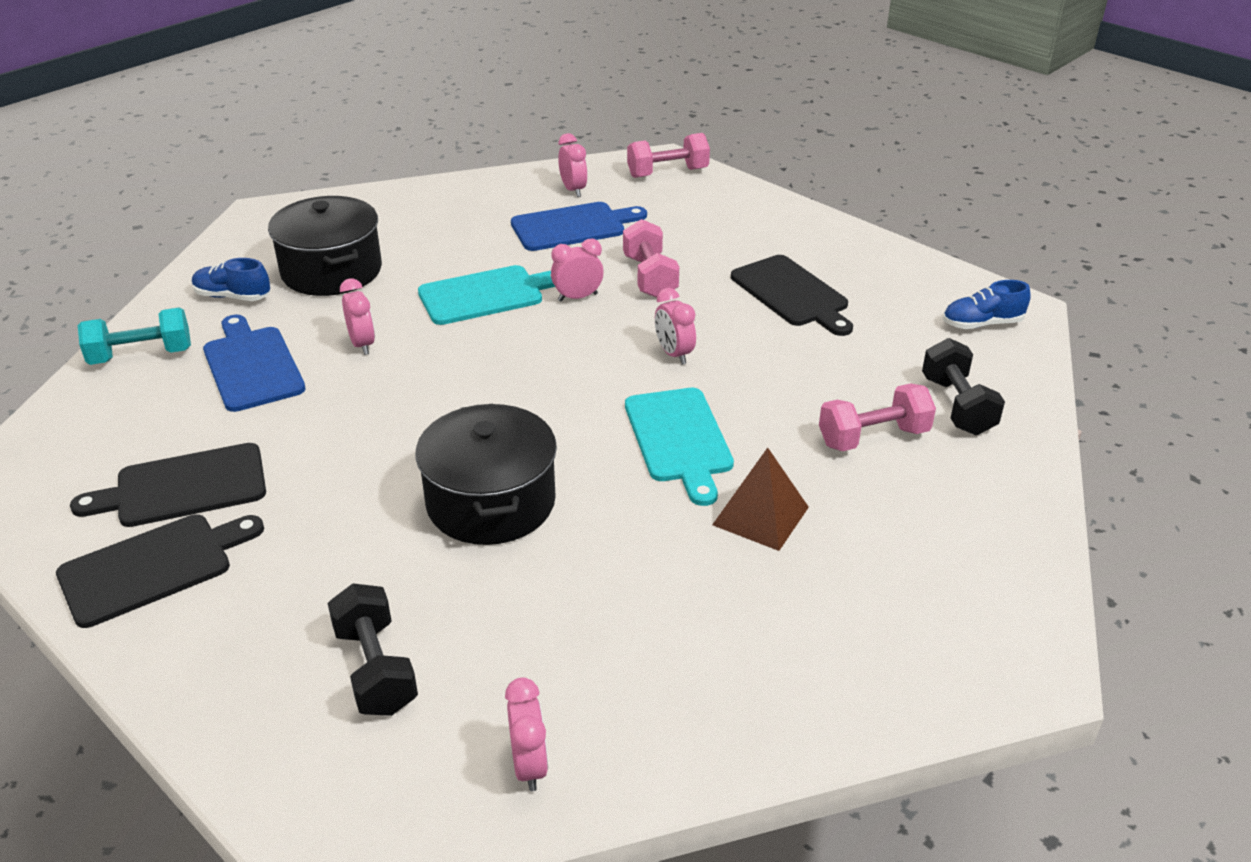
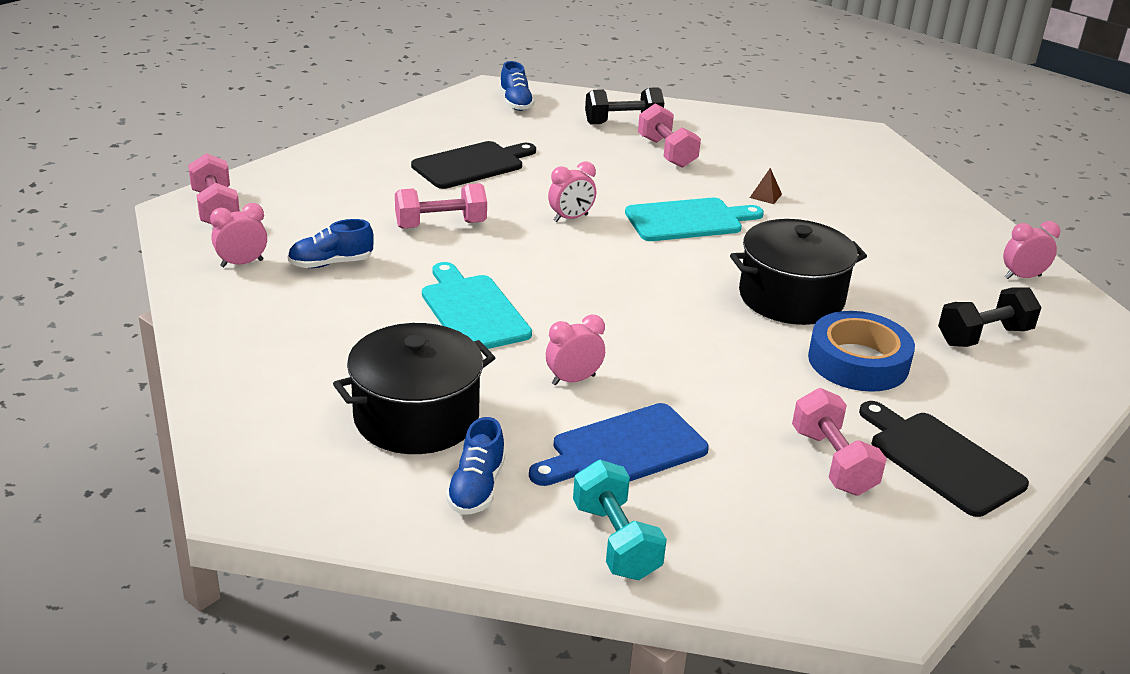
camera: 95 degrees left, 5 degrees down
black cutting board [70,443,266,527] -> pink dumbbell [792,388,887,496]
blue cutting board [511,202,647,251] -> blue shoe [287,219,374,268]
pink clock [551,239,604,302] -> none
brown pyramid [712,448,809,551] -> brown pyramid [750,168,782,204], size x0.50
none -> blue tape [808,311,915,392]

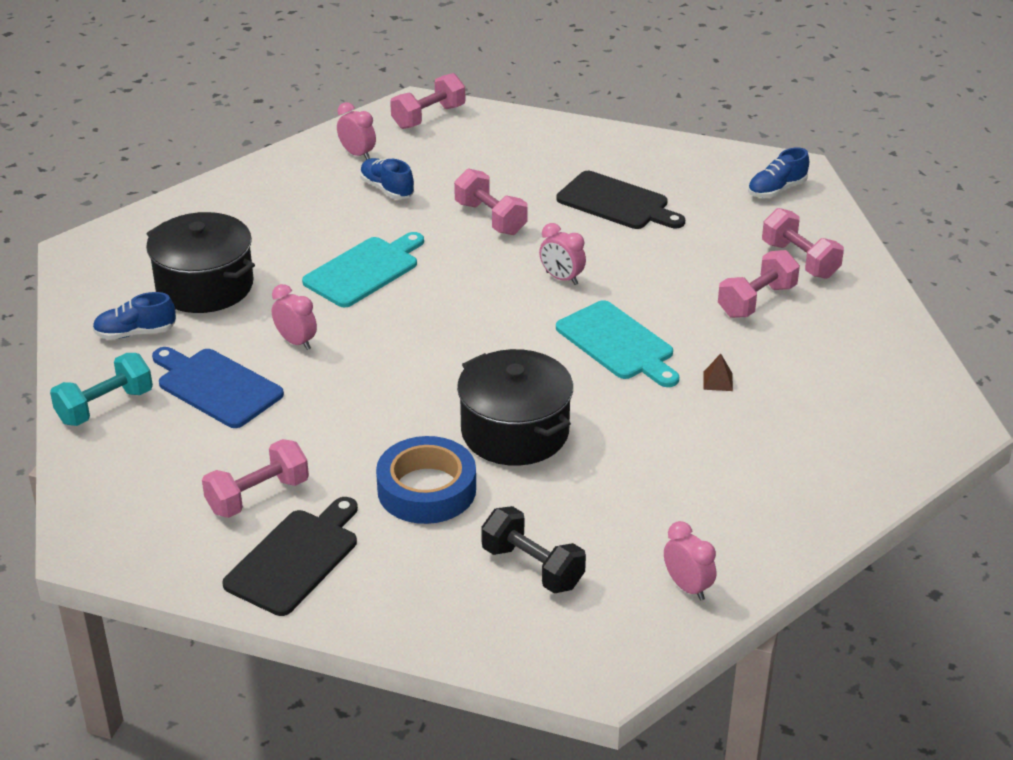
camera: 70 degrees right, 5 degrees up
black dumbbell [585,87,664,124] -> pink dumbbell [762,208,844,279]

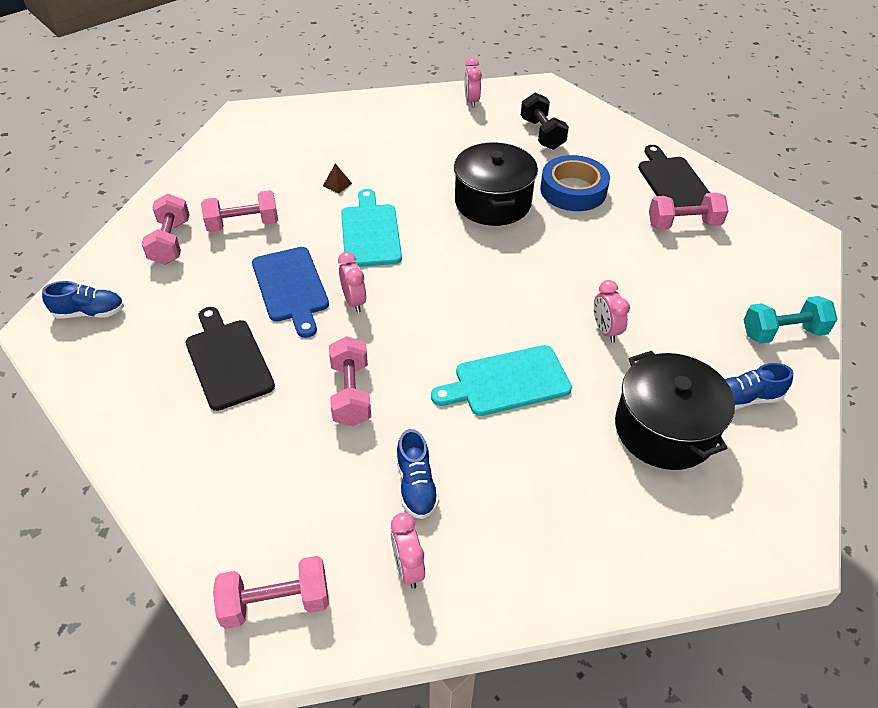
camera: 150 degrees left, 10 degrees up
blue shoe [93,292,176,340] -> blue shoe turned 150 degrees clockwise [725,363,793,410]
blue cutting board [152,347,284,428] -> blue cutting board moved to [252,247,329,338]
black cutting board [222,497,358,616] -> black cutting board turned 105 degrees clockwise [638,145,710,207]

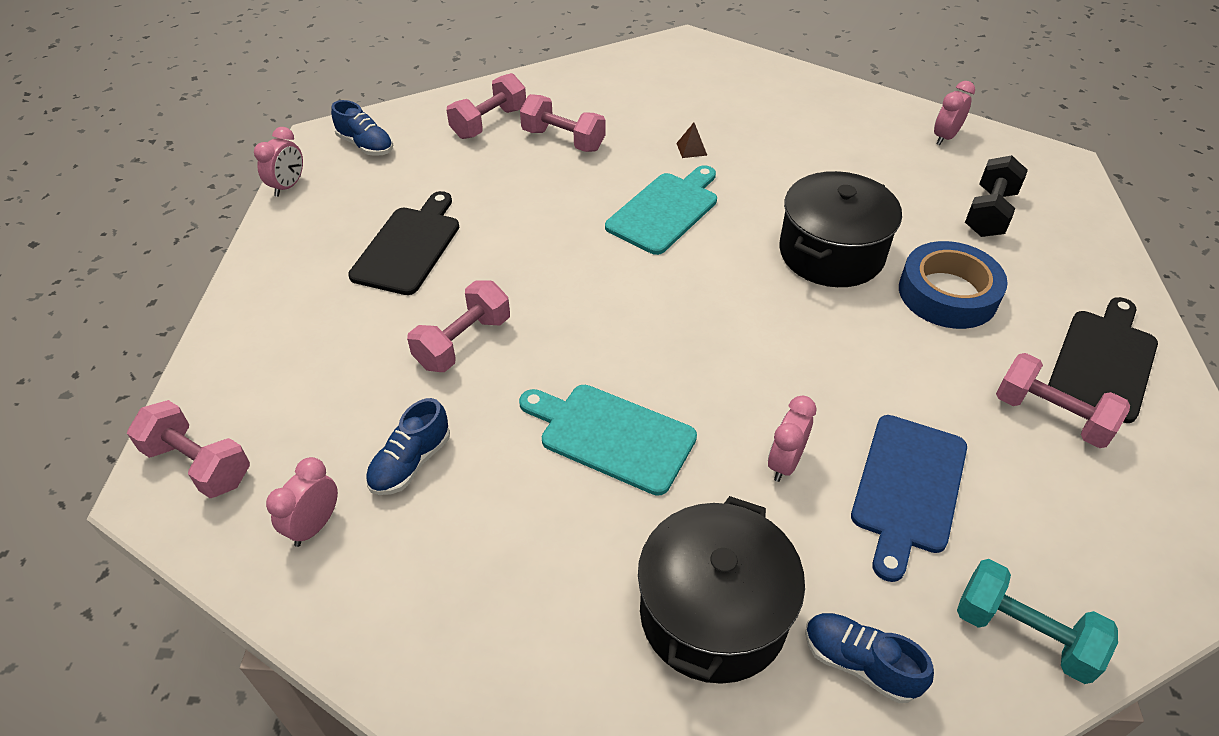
camera: 45 degrees right, 0 degrees up
blue cutting board [252,247,329,338] -> blue cutting board moved to [851,415,967,582]
pink clock [338,252,366,313] -> pink clock moved to [254,127,303,197]

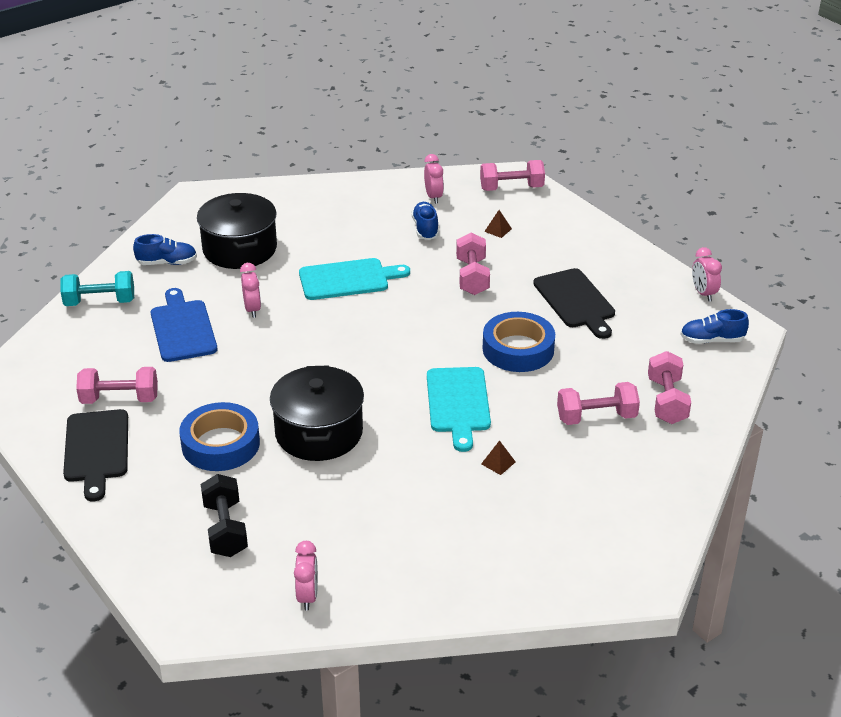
camera: 140 degrees right, 10 degrees down
none -> blue tape [483,312,555,372]
none -> brown pyramid [484,210,512,238]

